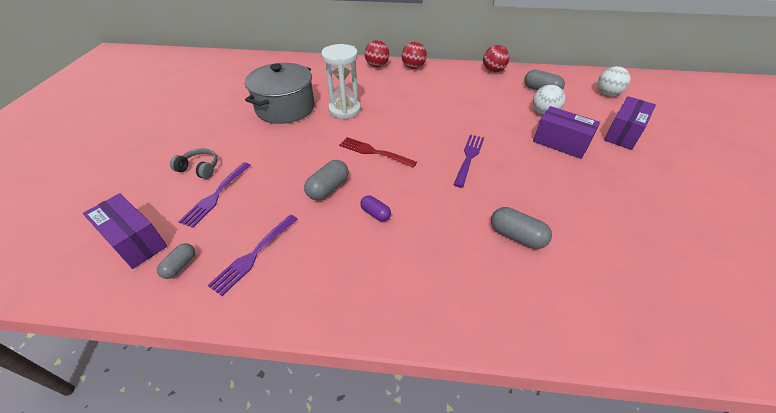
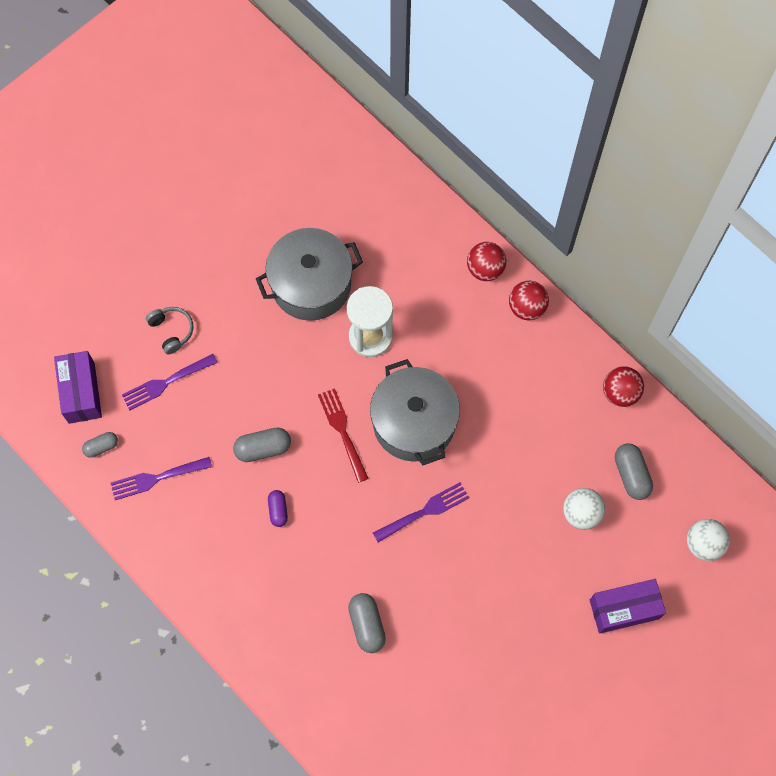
camera: 40 degrees right, 25 degrees up
purple box [533,106,600,159] -> none
none -> grey pot [370,359,460,465]

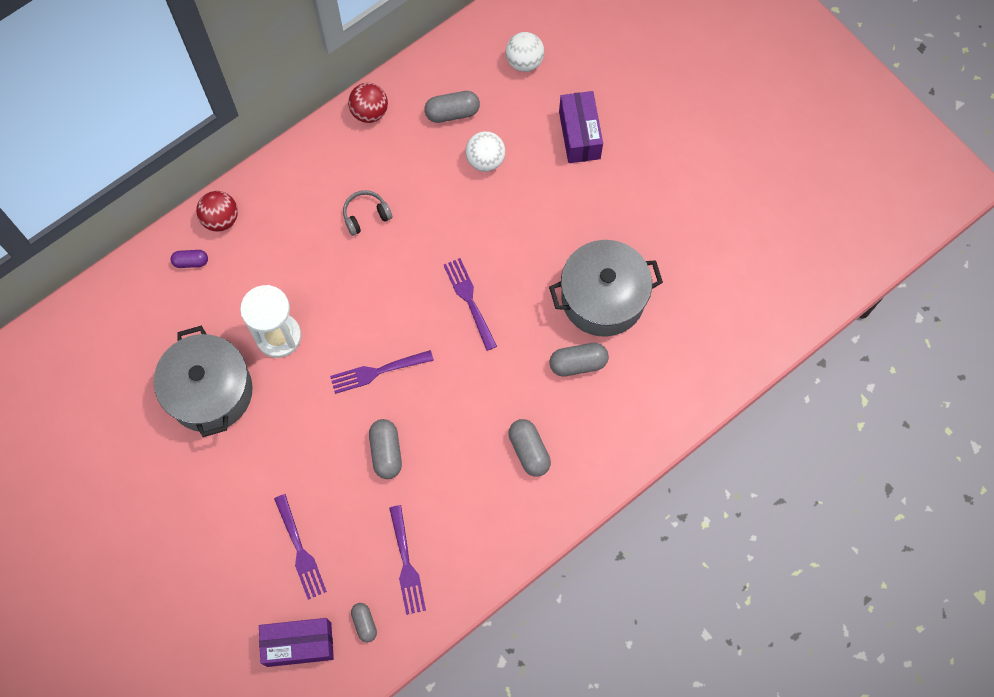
camera: 85 degrees left, 0 degrees up
grey headphones [146,307,193,354] -> grey headphones moved to [343,190,392,236]
purple capsule [268,490,288,527] -> purple capsule moved to [171,250,208,268]
red fork [318,388,369,483] -> purple fork [330,350,434,394]
grey pot [370,359,460,465] -> grey pot moved to [549,240,663,337]
red ball [509,281,549,320] -> none
none -> grey capsule [508,419,551,477]

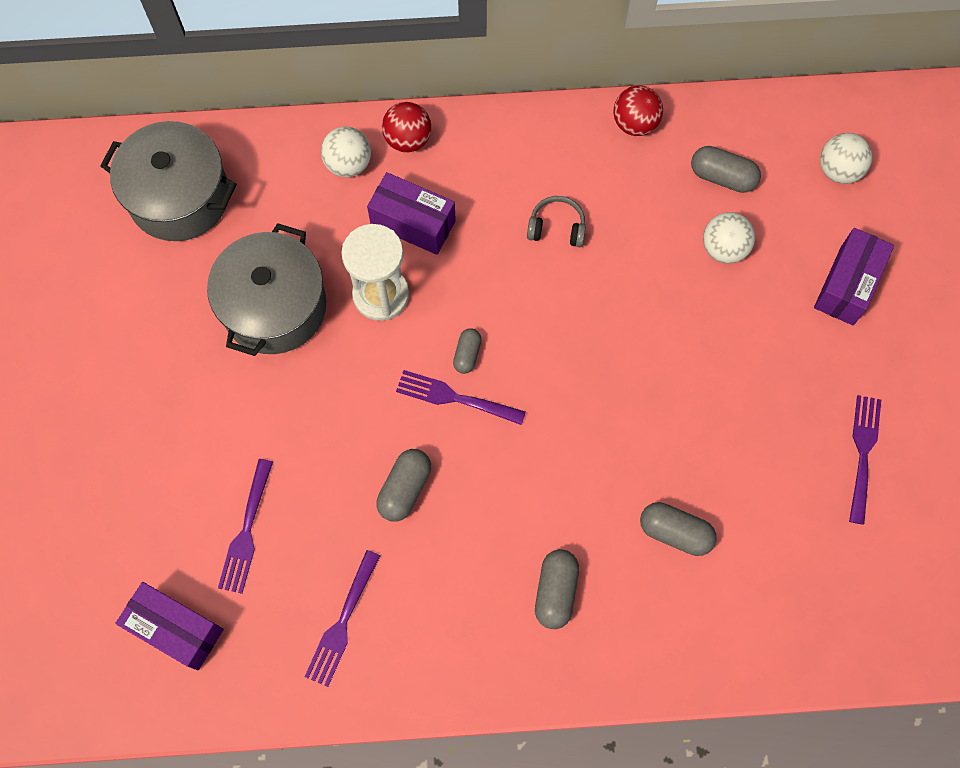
camera: 35 degrees right, 0 degrees up
purple capsule [171,250,208,268] -> white ball [321,126,371,177]
grey capsule [351,603,377,643] -> grey capsule moved to [453,328,481,374]
purple fork [444,258,497,351] -> purple fork moved to [849,395,881,525]
grey pot [549,240,663,337] -> grey pot moved to [100,121,237,241]
none -> purple box [367,172,456,255]

